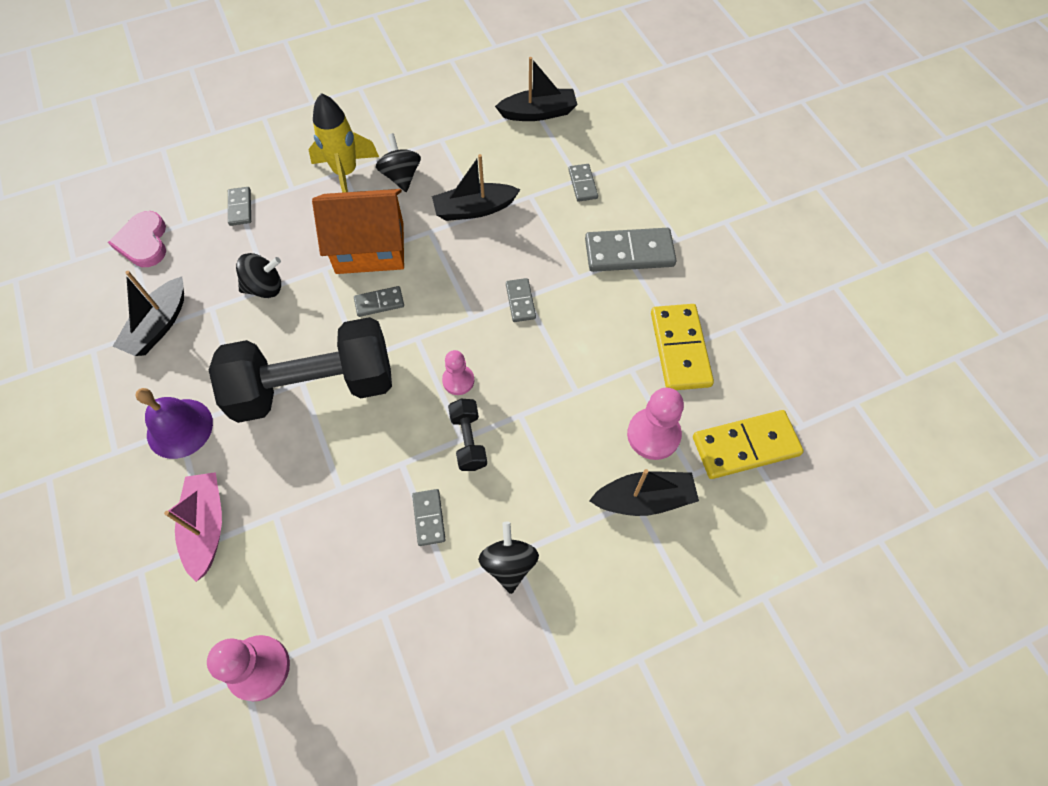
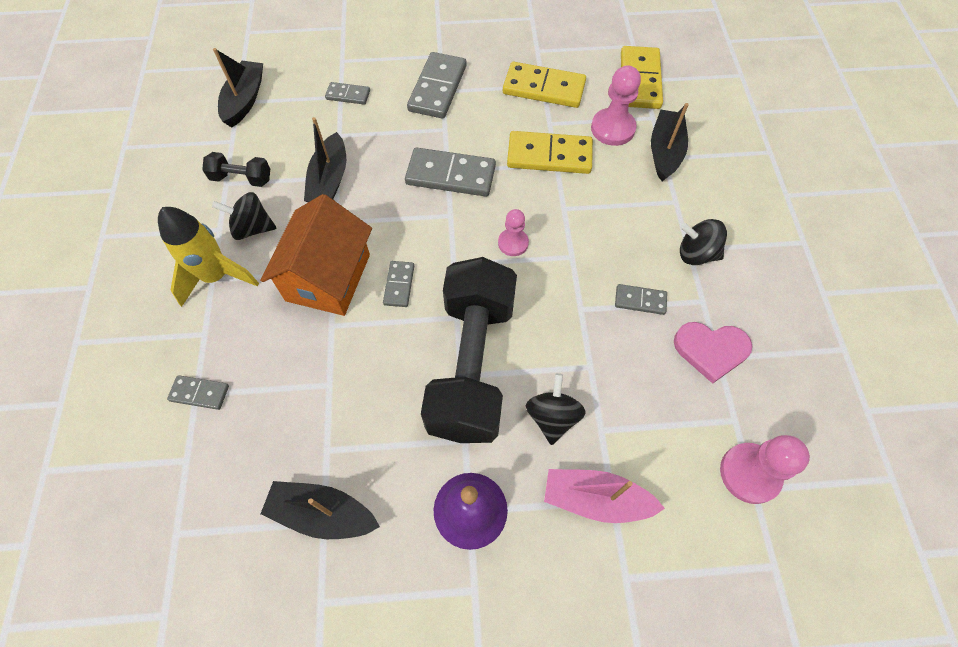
camera: 70 degrees left, 0 degrees up
pink heart [108,211,166,267] -> pink heart moved to [674,322,752,384]
black boat [113,271,184,356] -> black boat turned 150 degrees clockwise [261,481,380,539]
black spinning top [236,253,281,298] -> black spinning top moved to [526,373,586,445]
black dumbbell [448,399,487,471] -> black dumbbell moved to [202,152,270,187]
grey domino [506,278,536,322] -> grey domino [405,147,496,197], size x1.89
none -> yellow domino [507,131,593,174]

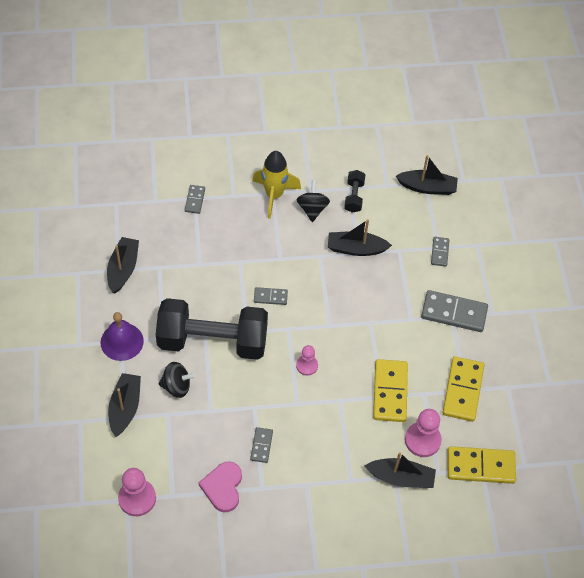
camera: 85 degrees right, 5 degrees down
orange house [260,194,372,316] -> none
grey domino [405,147,496,197] -> none
pink boat [544,469,665,523] -> black boat [108,373,141,437]
black spinning top [680,219,727,265] -> none

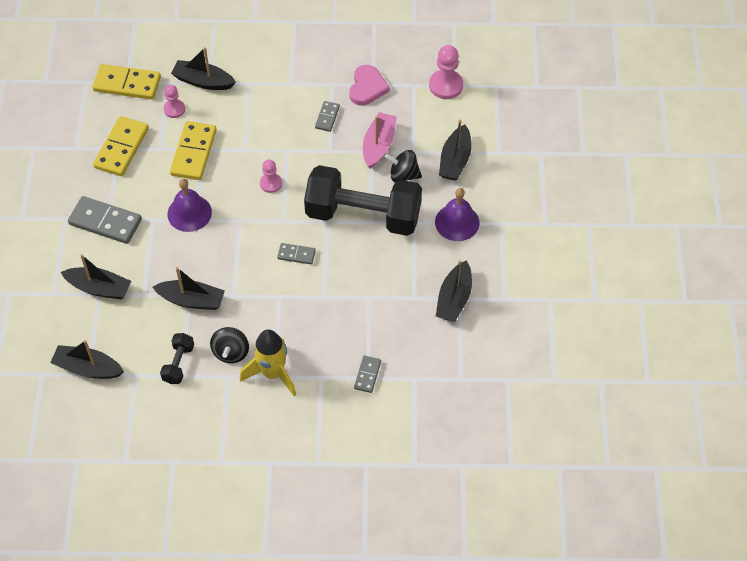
camera: 170 degrees left, 0 degrees up
pink pawn [405,409,442,457] -> pink pawn [163,85,185,118], size x0.62
grey domino [431,237,449,267] -> black boat [61,254,131,299]
none -> purple bell [167,179,212,232]
none -> pink boat [363,112,397,168]

